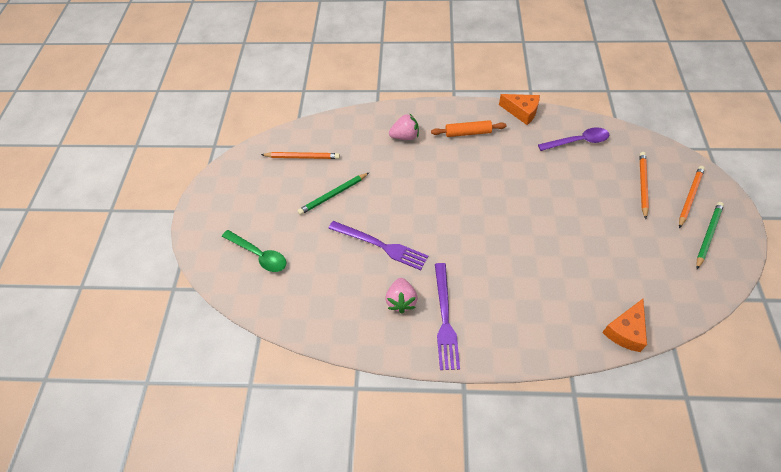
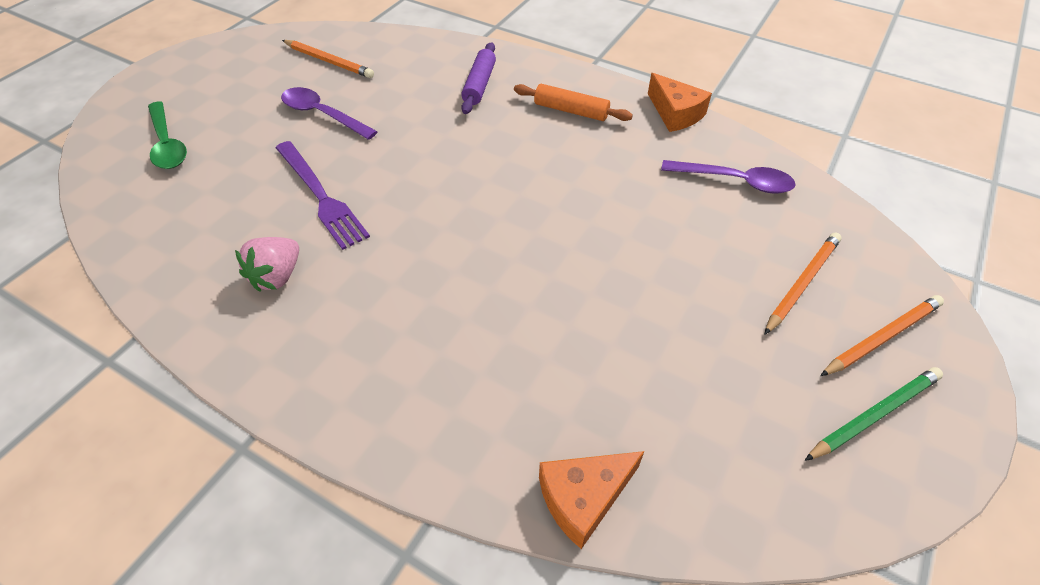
camera: 25 degrees right, 5 degrees down
green pencil [297,173,369,215] -> purple spoon [281,87,378,140]
pink strawberry [389,113,419,140] -> purple rolling pin [461,42,496,114]
purple fork [435,263,460,370] -> none

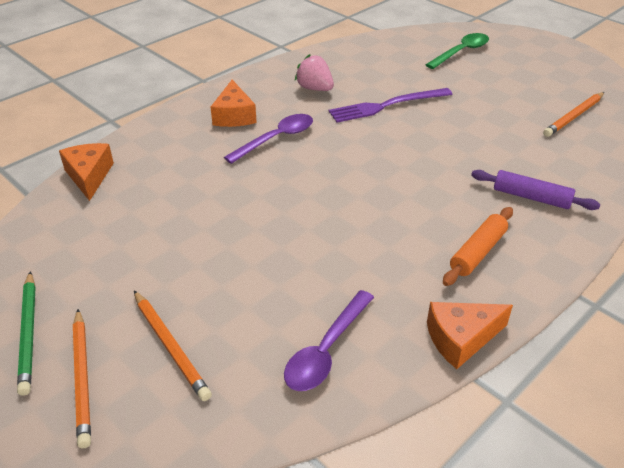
camera: 105 degrees right, 10 degrees down
green spoon [148,101,187,169] -> green spoon turned 150 degrees clockwise [426,33,489,69]
purple spoon [281,87,378,140] -> purple spoon moved to [224,114,313,164]
none -> orange cheese [211,80,257,127]

